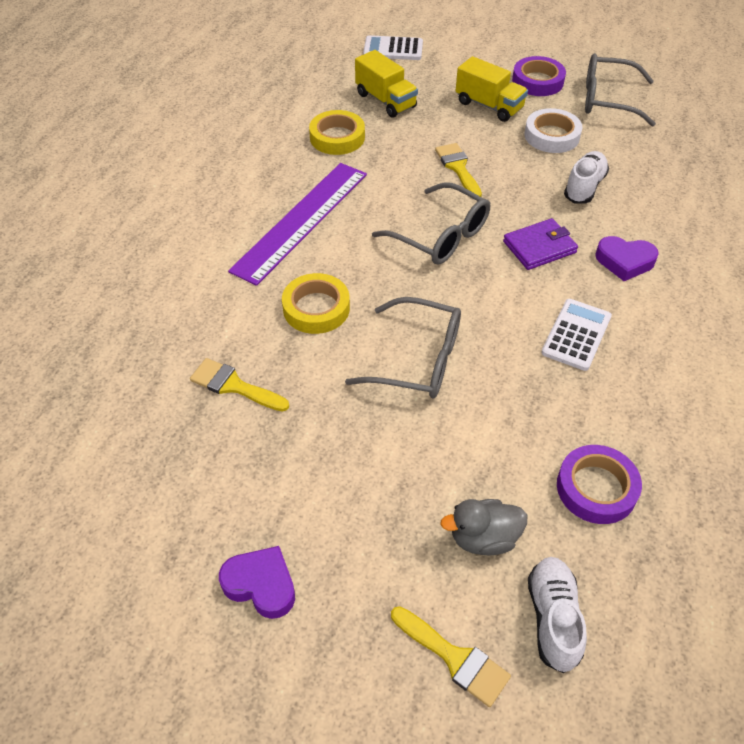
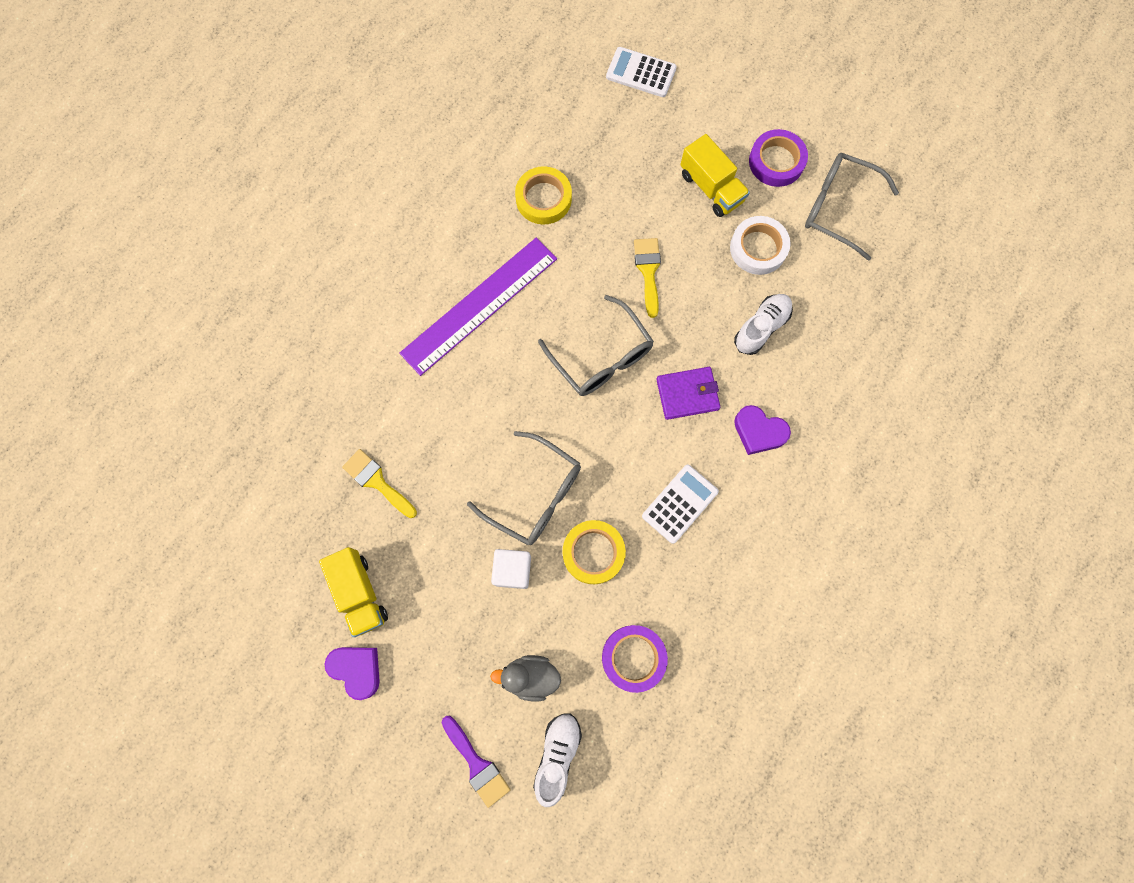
camera: 15 degrees right, 25 degrees up
yellow tape [282,273,350,334] -> yellow tape moved to [563,520,626,584]
yellow truck [355,50,418,118] -> yellow truck moved to [319,547,388,637]
yellow brush [391,606,511,707] -> purple brush [441,716,510,808]
none -> white cube [491,549,531,589]

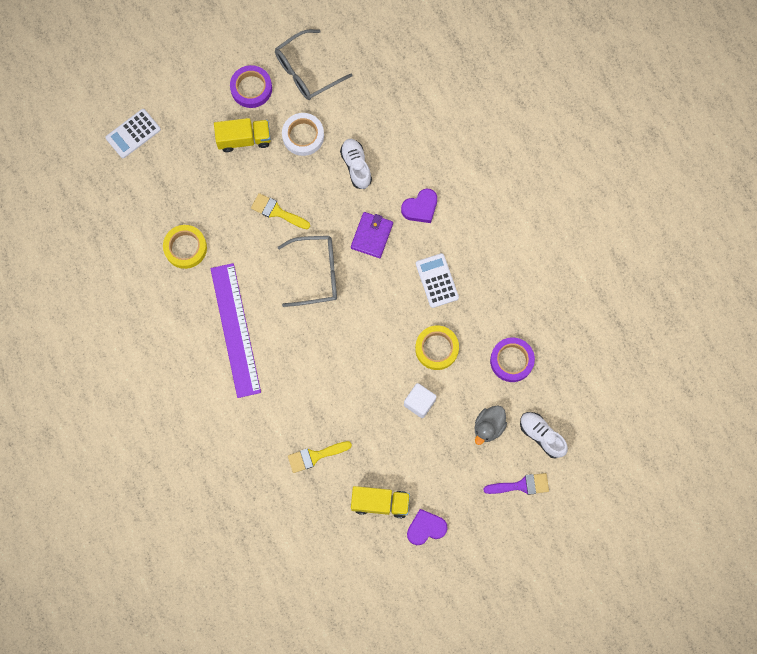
camera: 60 degrees left, 0 degrees up
grey glasses [467,431,581,545] -> none

